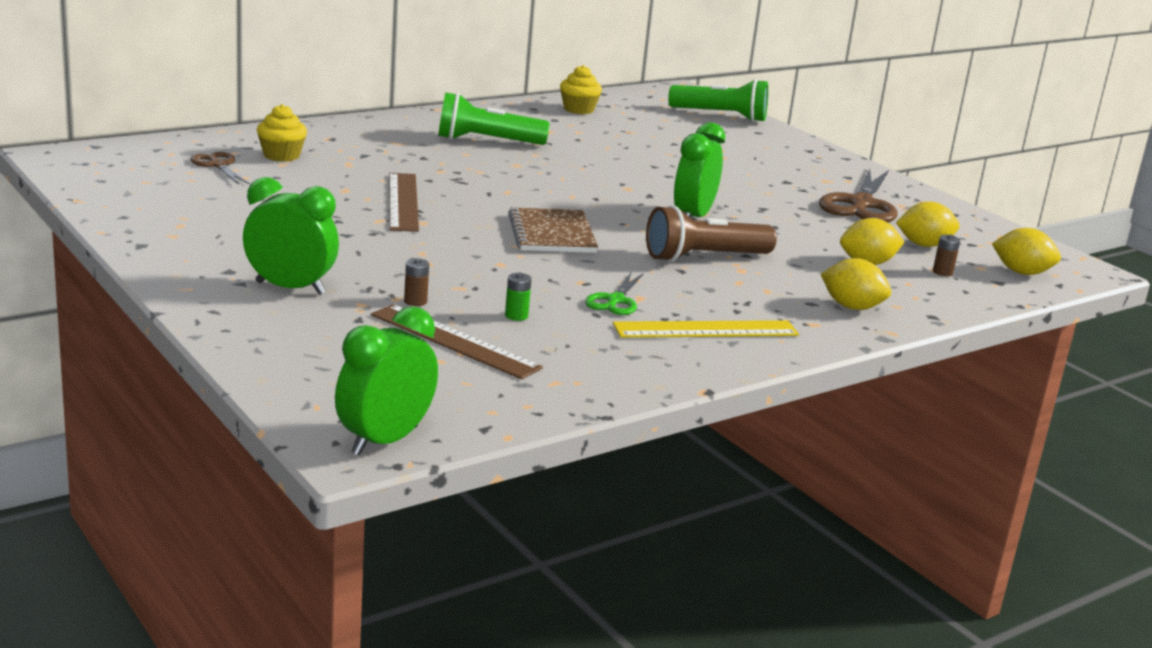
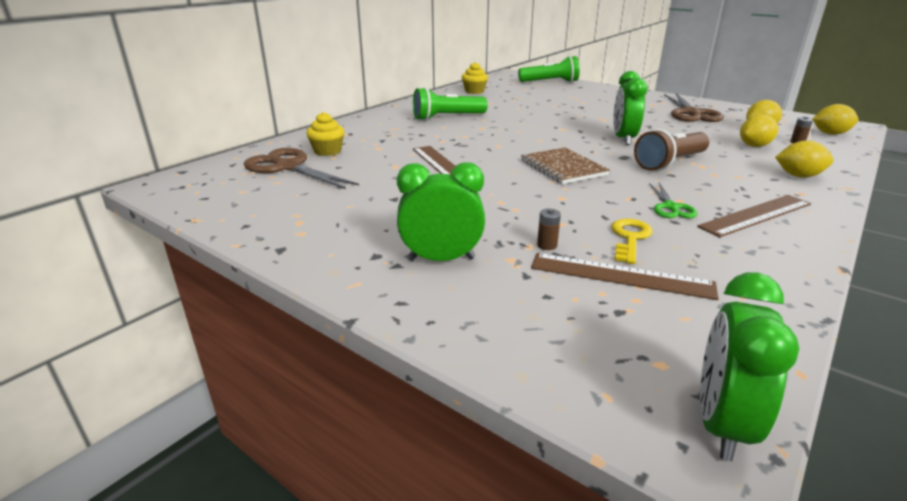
camera: 15 degrees left, 5 degrees up
brown scissors [190,152,250,185] -> brown scissors [244,148,359,189], size x1.85
green battery [505,273,532,321] -> yellow key [611,219,653,264]
yellow ruler [613,320,799,338] -> brown ruler [697,195,811,237]

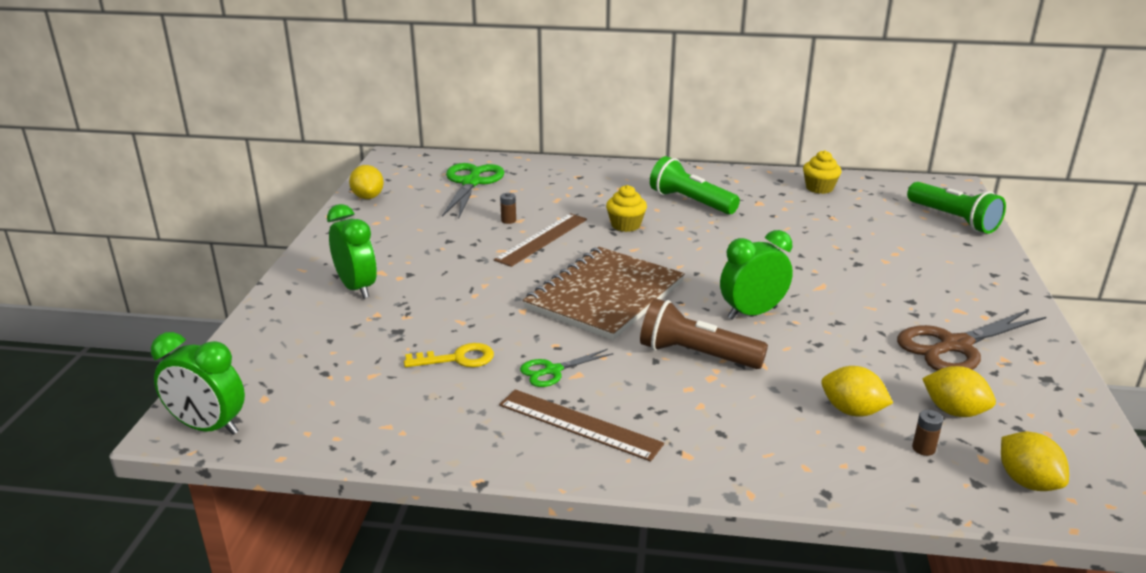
camera: 60 degrees right, 0 degrees up
brown scissors [244,148,359,189] -> green scissors [442,163,505,218]
yellow cupcake [306,112,344,156] -> yellow cupcake moved to [606,185,647,232]
brown notebook [521,147,610,184] -> brown notebook [523,247,685,340], size x1.60
brown ruler [531,253,719,300] -> none
brown battery [537,209,561,250] -> brown battery moved to [500,193,516,224]
green clock [700,272,799,461] -> green clock turned 150 degrees counterclockwise [151,332,245,435]
yellow lemon [775,140,834,177] -> yellow lemon moved to [349,165,384,199]

